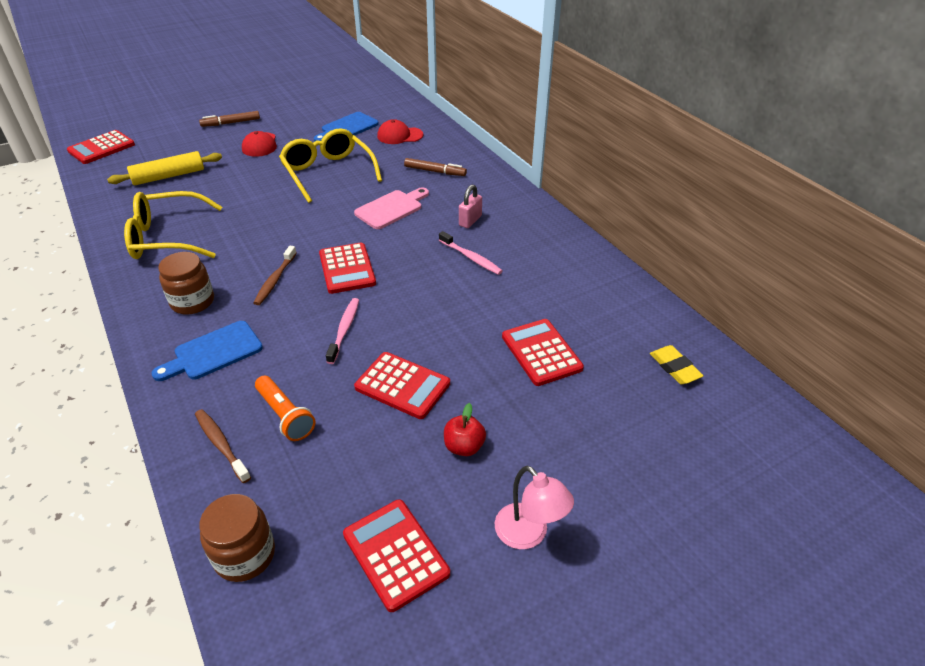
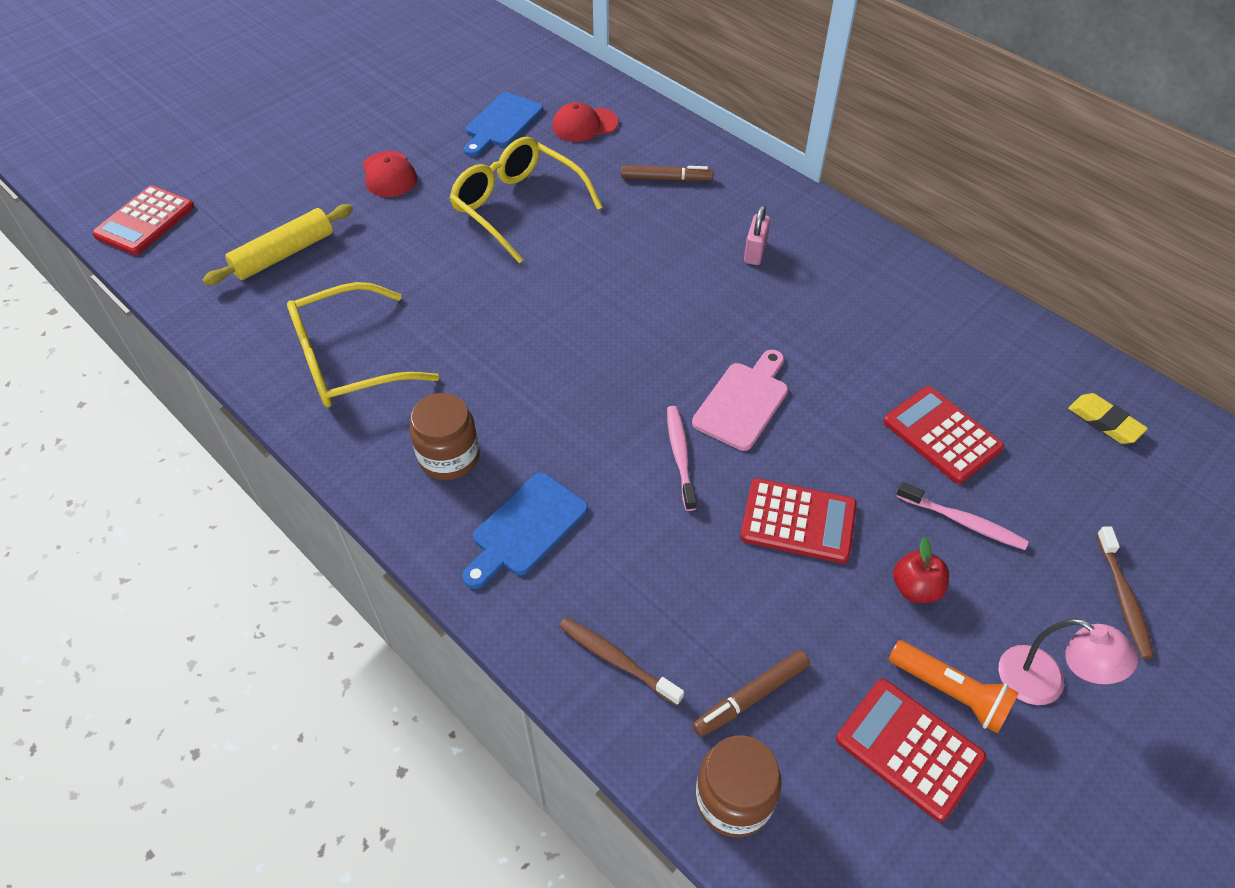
camera: 15 degrees left, 10 degrees up
brown marker [199,111,260,127] -> brown marker moved to [692,650,810,737]
brown toothbrush [253,246,297,305] -> brown toothbrush moved to [1097,526,1154,659]
orange flashlight [255,376,316,441] -> orange flashlight moved to [889,640,1019,734]
red calculator [319,243,376,294] -> none
pink cutting board [354,187,429,229] -> pink cutting board moved to [692,350,788,451]
pink toothbrush [439,231,502,275] -> pink toothbrush moved to [896,482,1029,550]

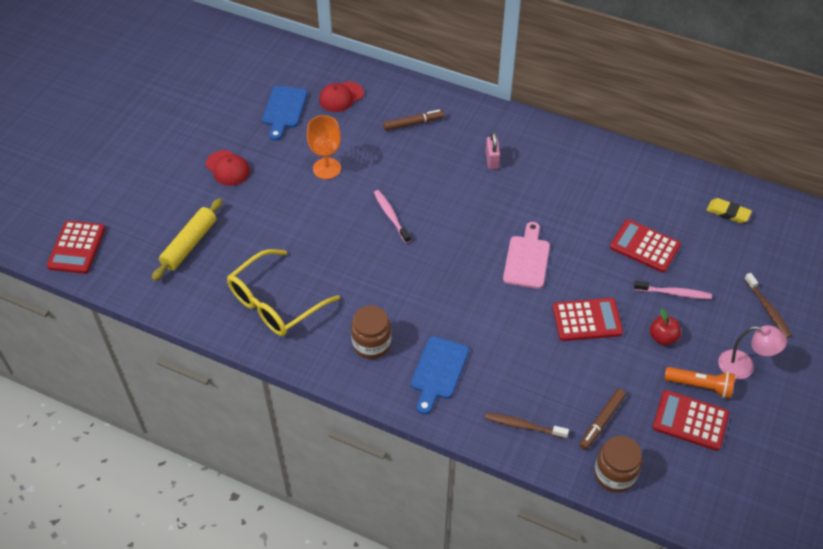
camera: 20 degrees left, 0 degrees up
yellow glasses [450,137,603,263] -> orange goblet [307,115,341,179]
pink toothbrush [667,406,697,511] -> pink toothbrush moved to [374,190,411,243]

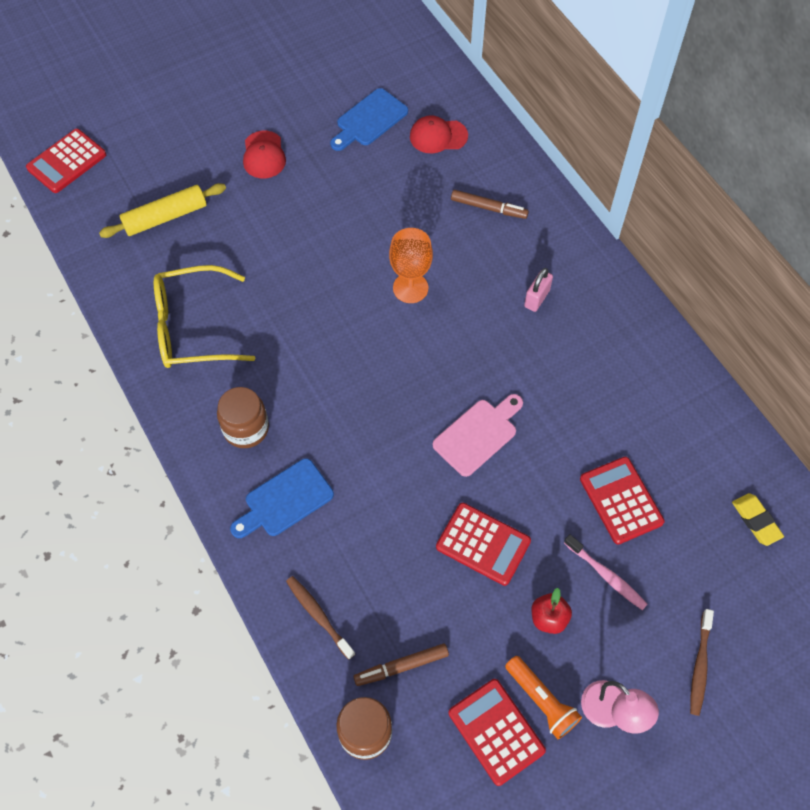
camera: 35 degrees right, 10 degrees up
orange goblet [307,115,341,179] -> orange goblet moved to [389,228,433,303]
pink toothbrush [374,190,411,243] -> none

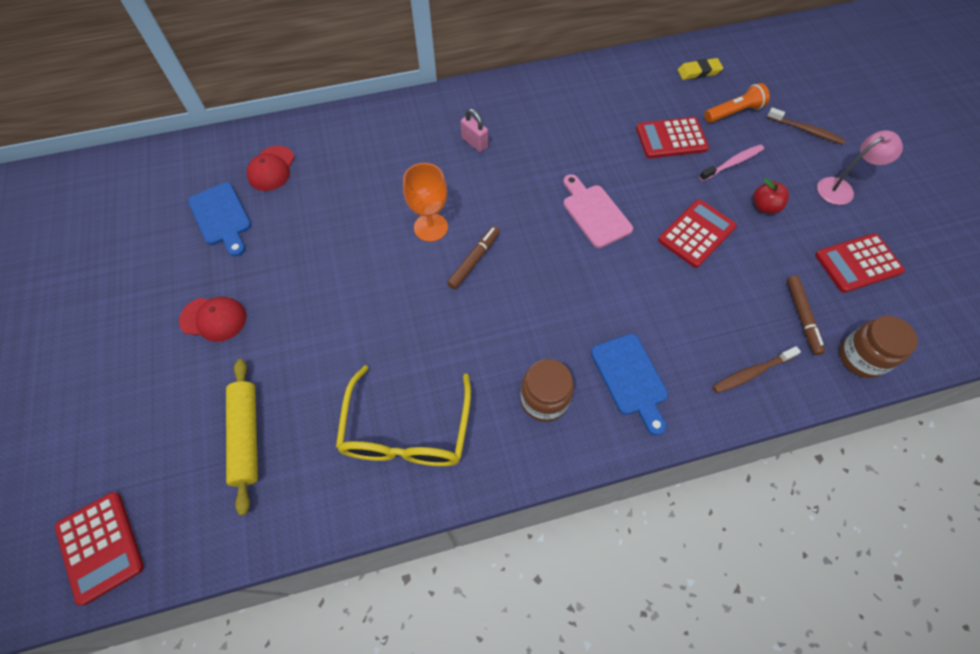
camera: 75 degrees left, 0 degrees up
brown marker [451,190,529,219] -> brown marker moved to [447,226,500,289]
orange flashlight [505,656,582,739] -> orange flashlight moved to [704,83,770,123]

